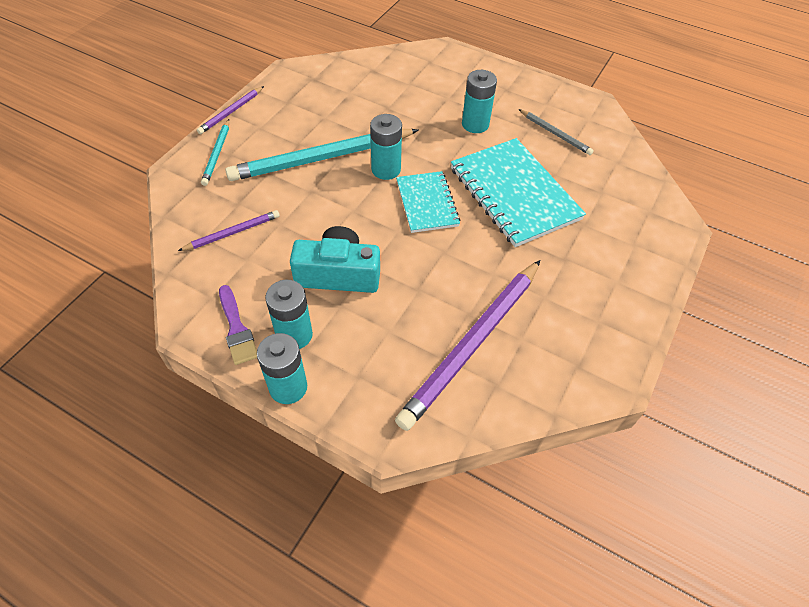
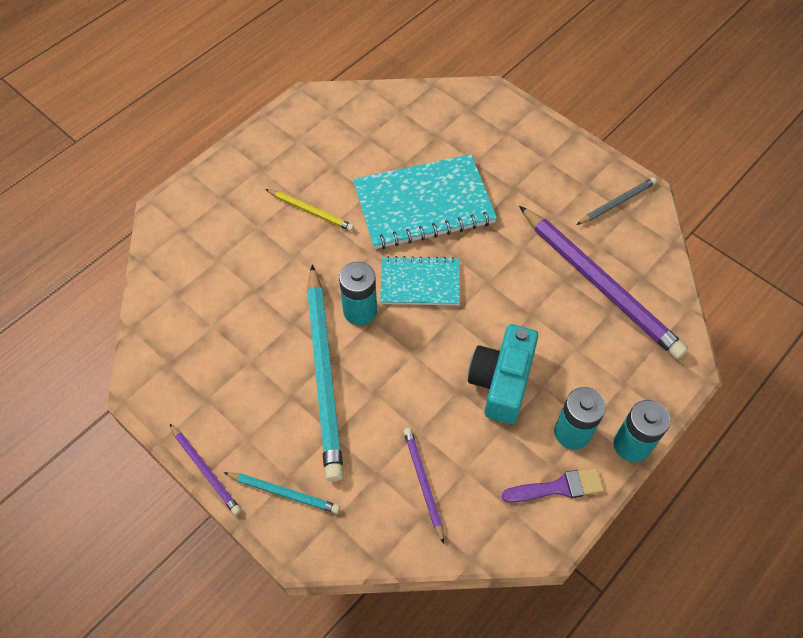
camera: 75 degrees left, 5 degrees up
turquoise battery [462,70,497,133] -> yellow pencil [266,189,354,231]
grey pencil [518,109,594,155] -> grey pencil moved to [576,177,657,225]

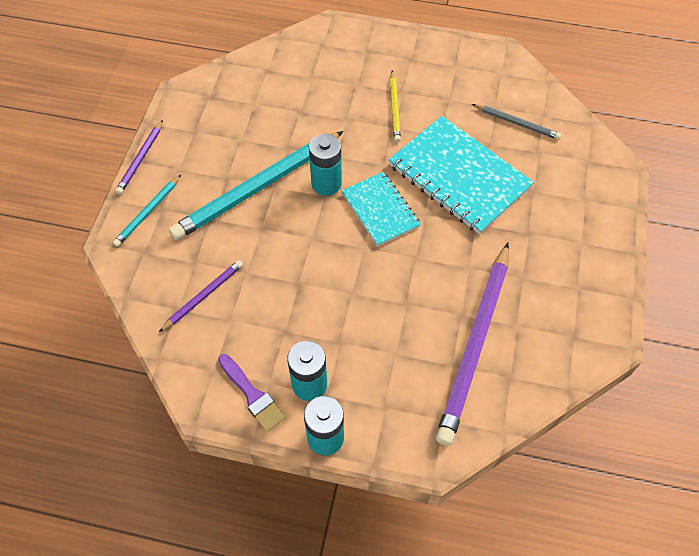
camera: 60 degrees right, 0 degrees up
turquoise pencil [223,472,340,514] -> turquoise pencil turned 45 degrees clockwise [112,175,181,247]
turquoise camera [468,324,538,424] -> none
grey pencil [576,177,657,225] -> grey pencil moved to [472,104,561,140]

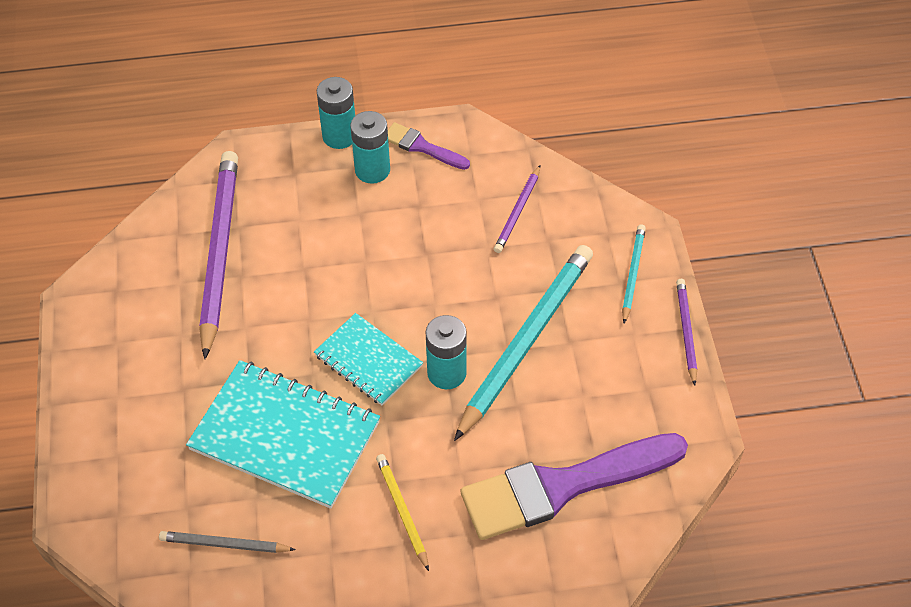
camera: 160 degrees right, 5 degrees down
none -> purple brush [461,433,688,540]

